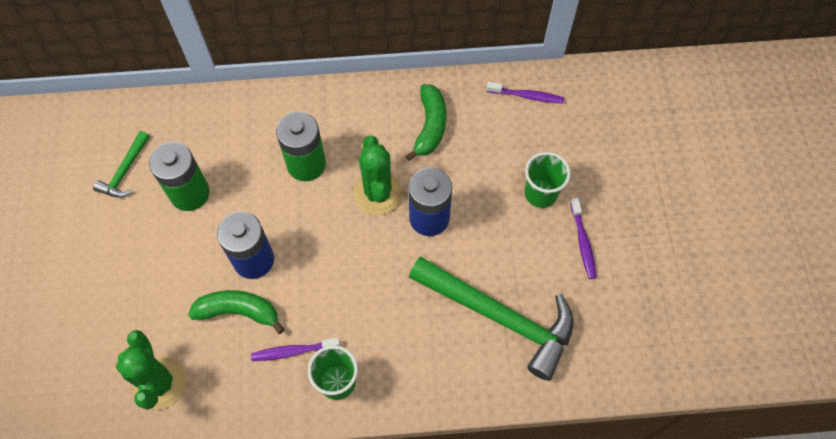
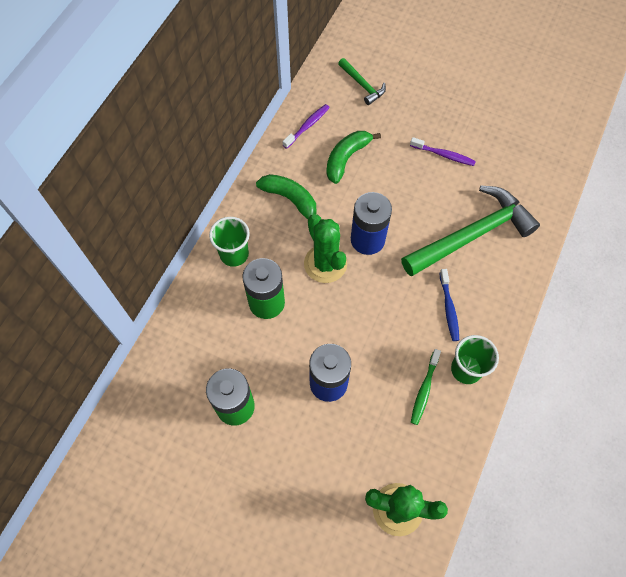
camera: 60 degrees left, 0 degrees up
green hammer [93,131,150,197] -> green hammer moved to [338,58,386,105]
green banana [188,290,285,334] -> green banana moved to [326,131,381,184]
purple toothbrush [251,338,340,361] -> green toothbrush [411,349,441,425]
green cactus [354,135,403,215] -> green cactus turned 45 degrees clockwise [304,214,347,283]
green cup [525,152,571,208] -> green cup moved to [209,217,250,267]
none -> blue toothbrush [439,269,459,341]

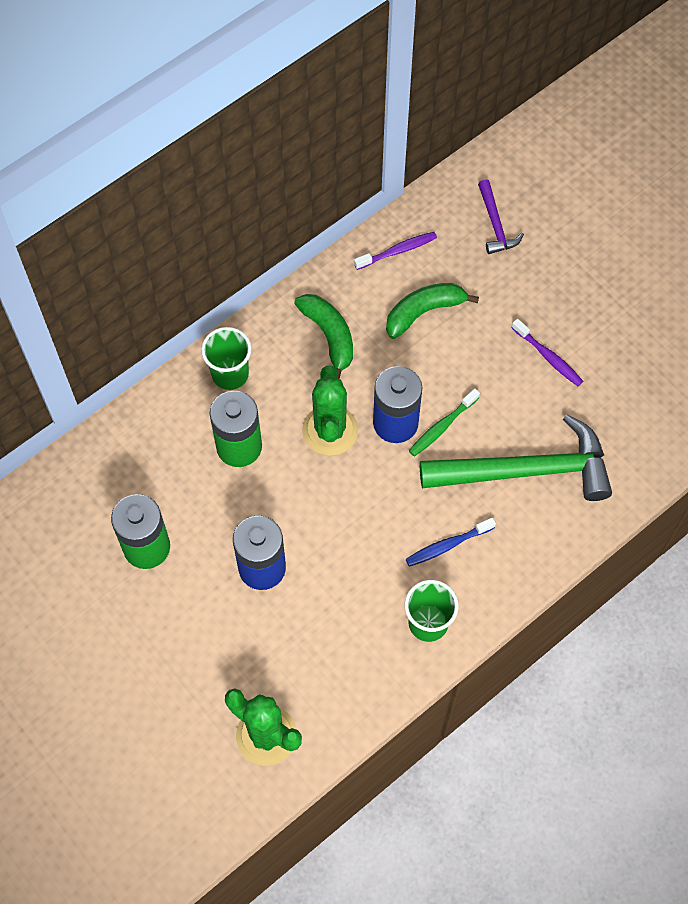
camera: 25 degrees right, 0 degrees up
green hammer [338,58,386,105] -> purple hammer [478,180,524,254]
green toothbrush [411,349,441,425] -> green toothbrush moved to [409,388,480,457]
blue toothbrush [439,269,459,341] -> blue toothbrush turned 45 degrees clockwise [406,517,496,567]

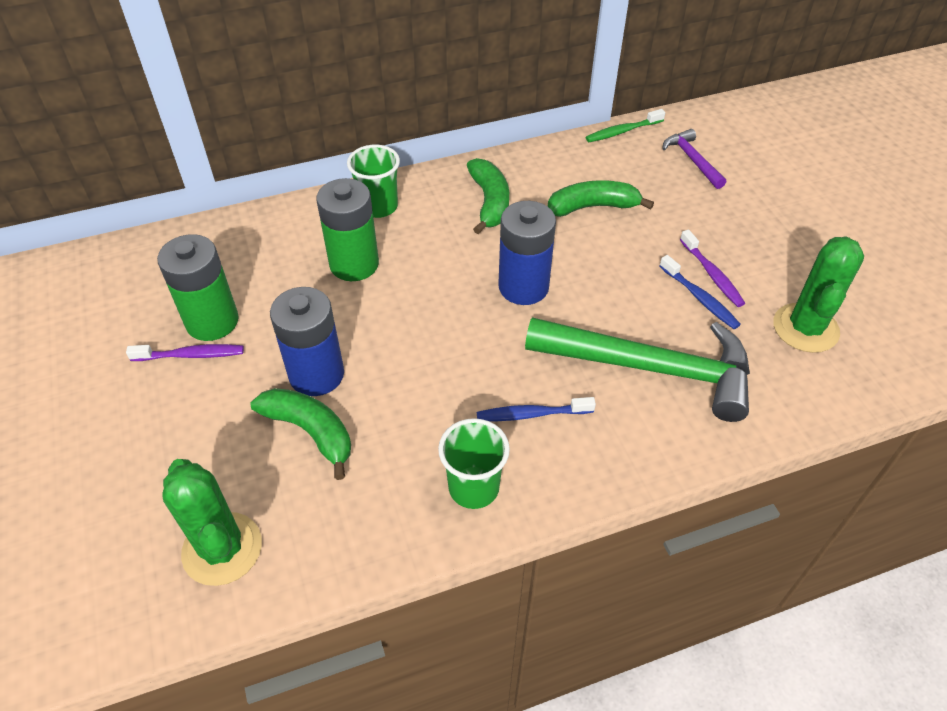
camera: 20 degrees right, 15 degrees down
green cactus [302,366,358,456] -> green cactus moved to [773,237,864,353]
purple toothbrush [354,232,437,270] -> purple toothbrush moved to [126,344,244,361]
green toothbrush [409,388,480,457] -> green toothbrush moved to [586,109,665,142]
purple hammer [478,180,524,254] -> purple hammer turned 150 degrees clockwise [662,129,726,189]
none -> green banana [251,388,351,480]
none -> blue toothbrush [659,255,741,329]

